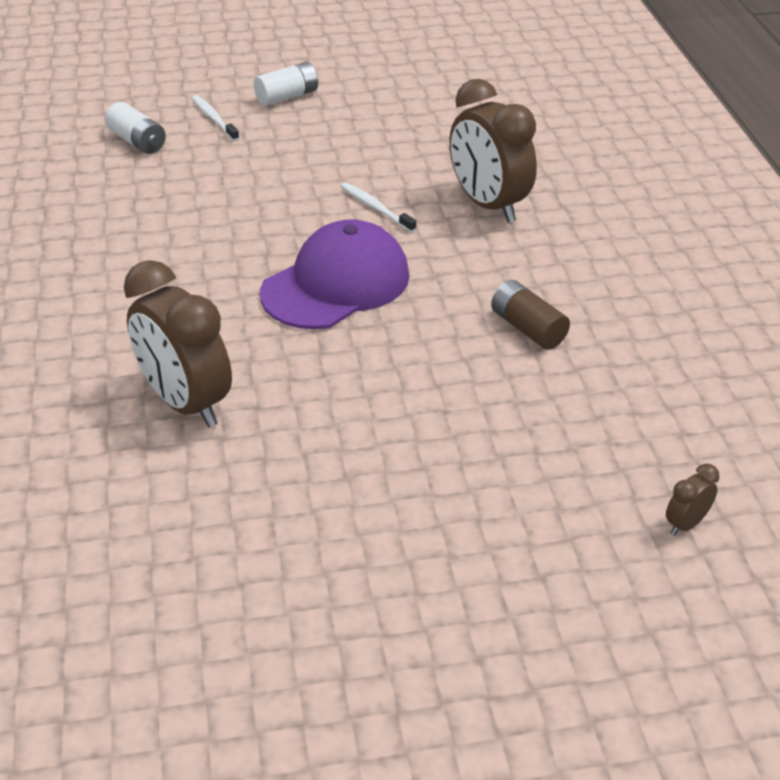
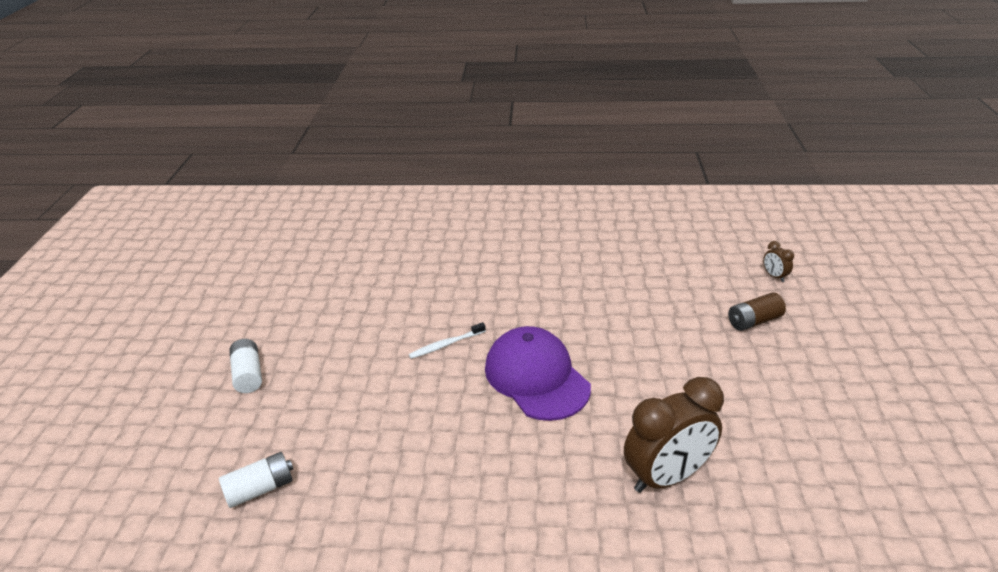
camera: 75 degrees left, 5 degrees down
white toothbrush [192,95,239,141] -> none
brown clock [449,79,537,223] -> none
brown battery [491,280,570,350] -> brown battery moved to [728,292,786,331]

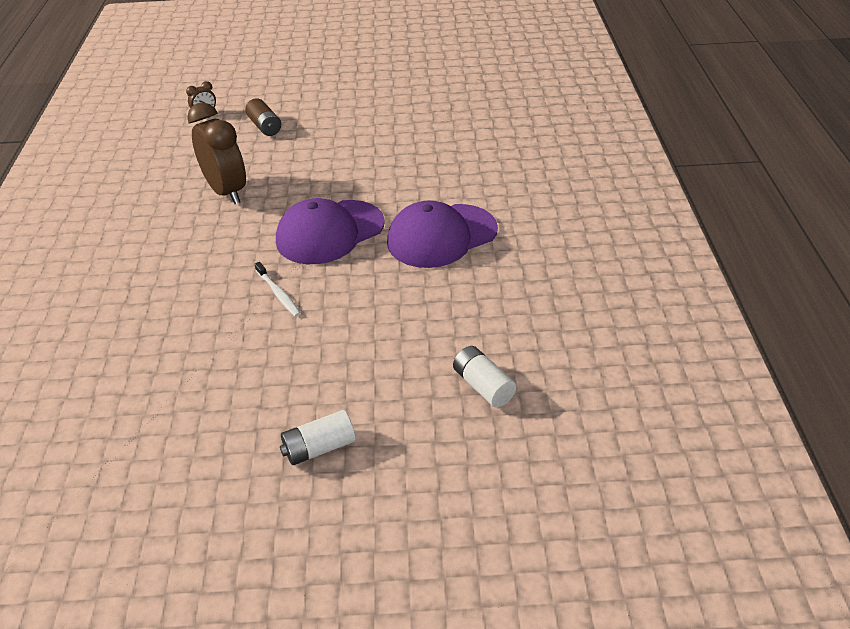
camera: 95 degrees left, 5 degrees up
brown clock [624,377,724,493] -> brown clock moved to [187,102,246,204]
none -> purple cap [387,201,498,268]

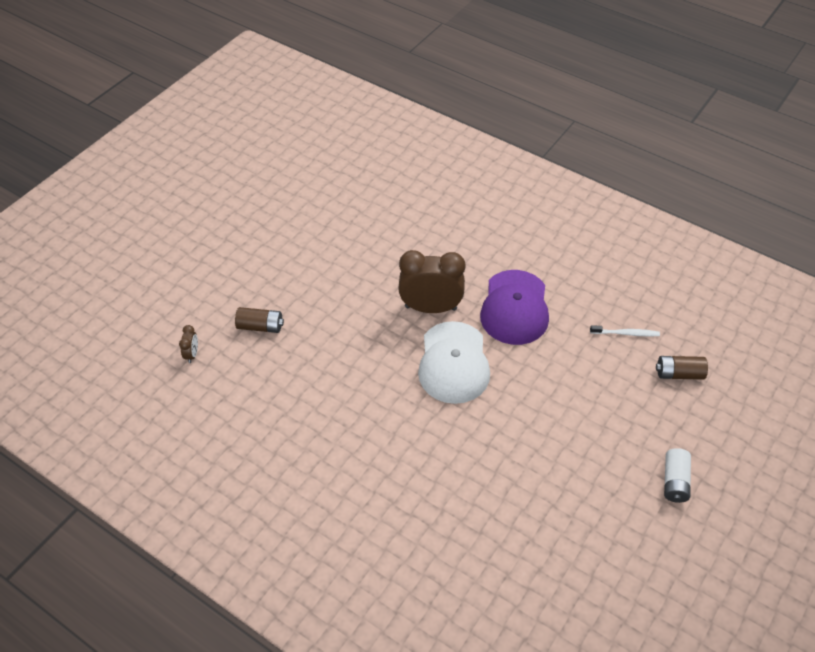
camera: 55 degrees left, 10 degrees up
brown clock [187,102,246,204] -> brown clock moved to [398,250,465,313]
white toothbrush [255,262,301,317] -> white toothbrush moved to [590,325,660,337]
purple cap [276,198,385,264] -> white cap [418,321,490,404]
white battery [453,346,517,408] -> brown battery [656,356,708,380]

